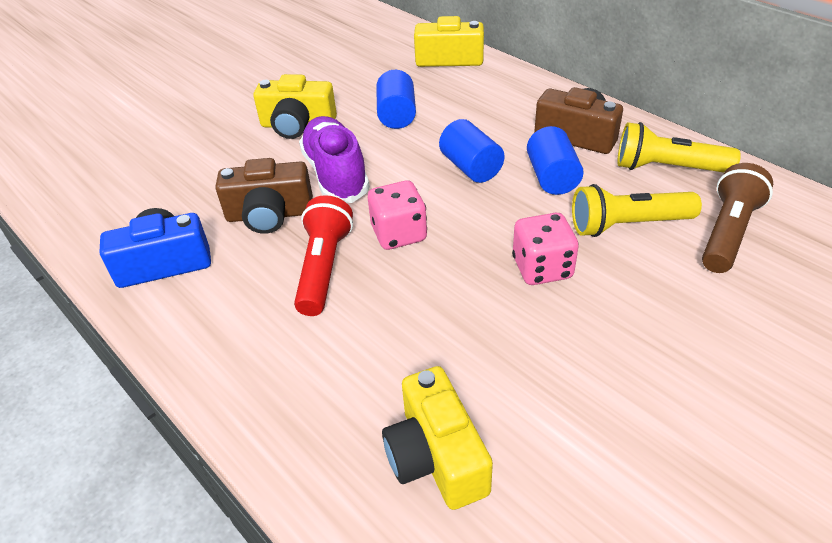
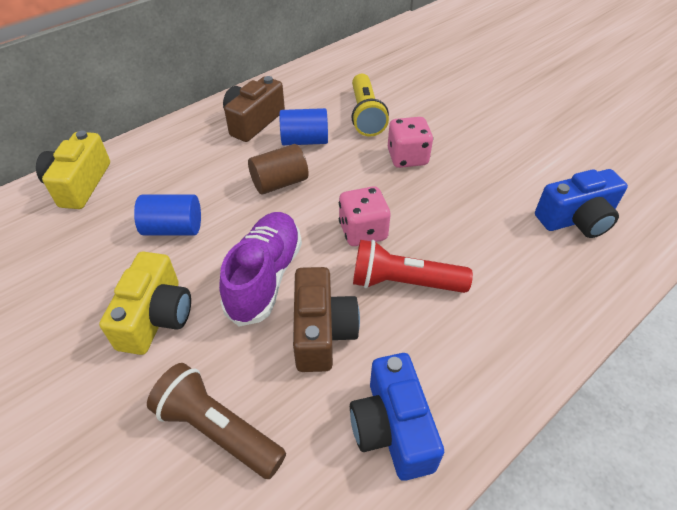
camera: 90 degrees left, 5 degrees up
purple shoe [299,116,370,203] -> purple shoe turned 120 degrees clockwise [219,212,302,327]
yellow camera [382,366,493,510] -> blue camera [535,169,628,238]
blue cylinder [439,119,505,183] -> brown cylinder [248,144,309,194]
yellow flashlight [617,122,741,172] -> none
brown flashlight [702,163,773,273] -> brown flashlight moved to [147,363,286,479]

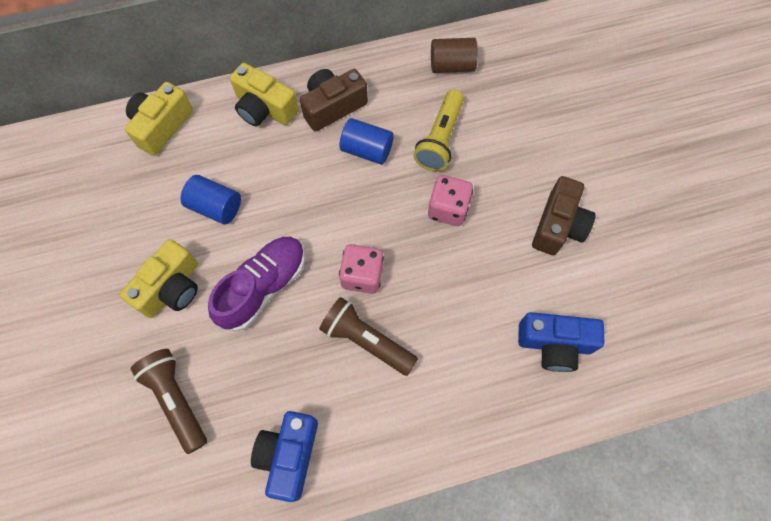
camera: 25 degrees right, 20 degrees up
brown cylinder [248,144,309,194] -> brown cylinder moved to [431,38,478,73]
brown camera [293,267,360,372] -> brown camera moved to [532,176,596,255]
red flashlight [353,240,473,293] -> brown flashlight [319,297,418,376]
none -> yellow camera [230,63,299,127]

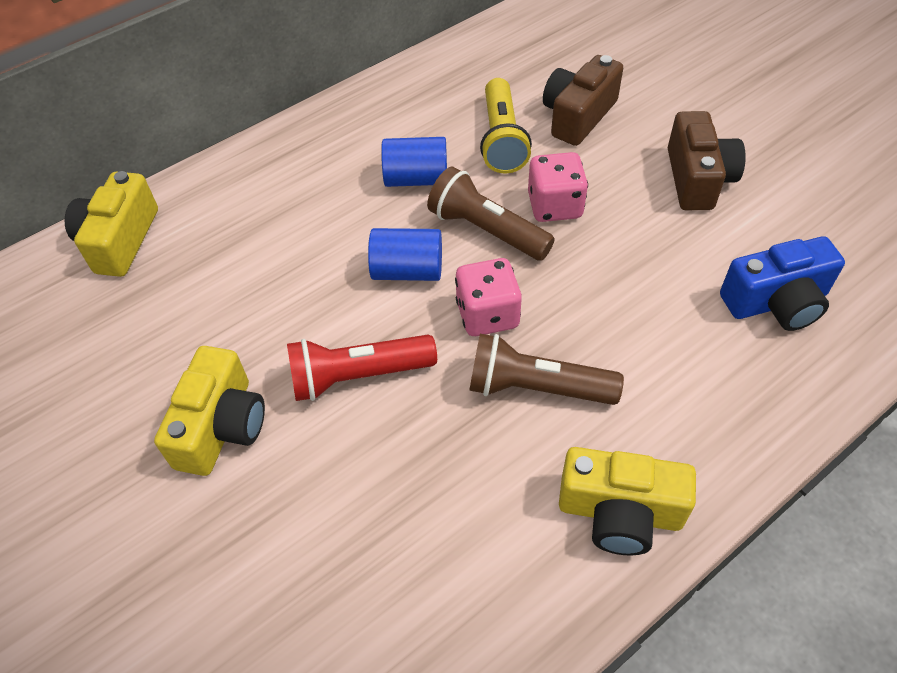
camera: 20 degrees left, 15 degrees down
brown flashlight [131,349,207,454] -> brown flashlight moved to [427,166,555,261]
blue cylinder [181,175,241,224] -> blue cylinder moved to [368,228,442,281]
purple shoe [208,237,305,332] -> red flashlight [287,335,437,401]
yellow camera [230,63,299,127] -> yellow camera moved to [559,447,696,555]
blue camera [251,411,318,502] -> none
brown camera [300,69,368,132] -> brown camera moved to [543,55,623,146]
brown cylinder [431,38,478,73] -> none

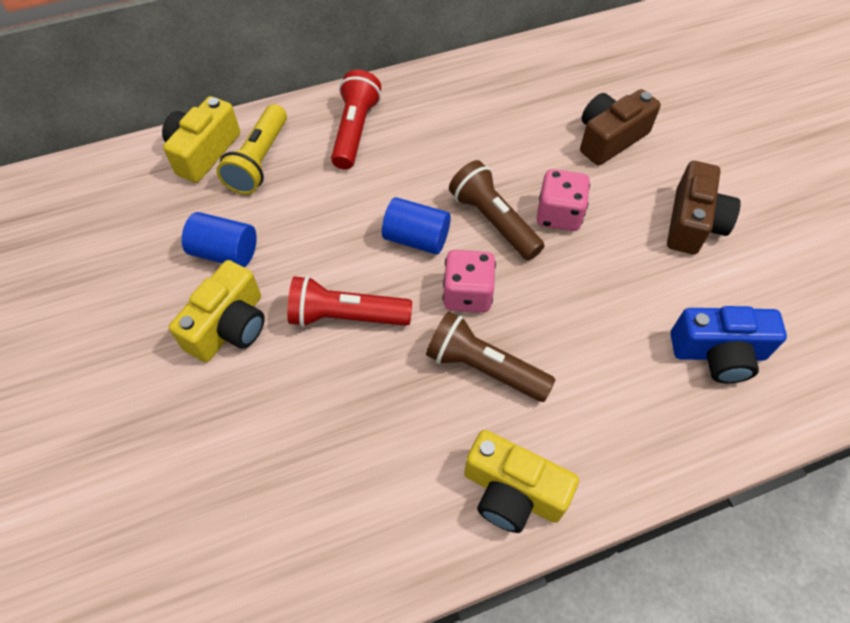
camera: 15 degrees right, 5 degrees up
blue cylinder [381,137,447,187] -> blue cylinder moved to [182,212,257,267]
yellow flashlight [480,78,532,173] -> yellow flashlight moved to [216,104,287,195]
none -> red flashlight [331,70,381,170]

